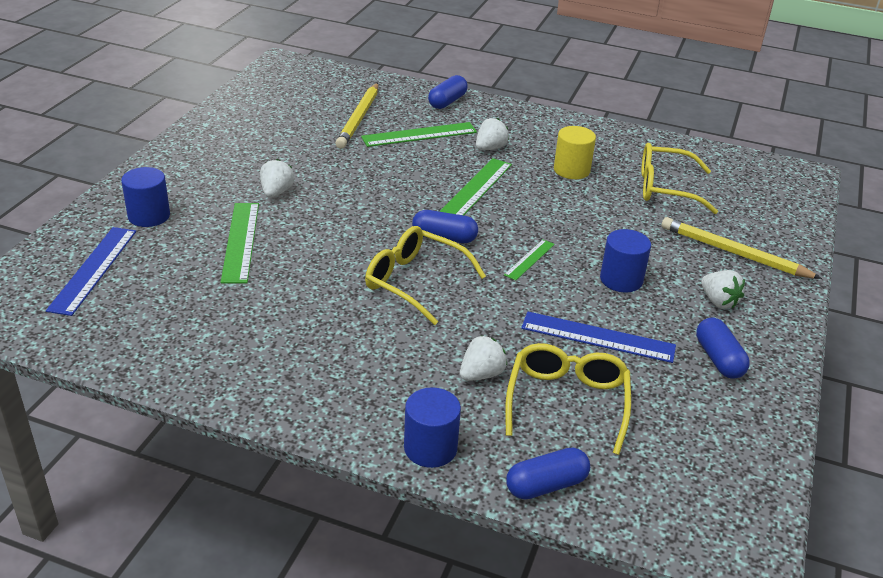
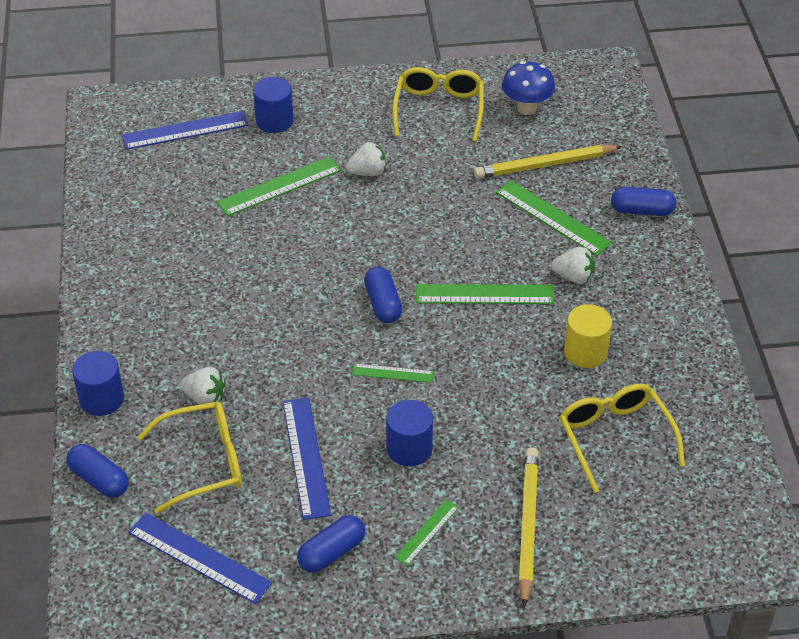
camera: 65 degrees right, 10 degrees up
yellow glasses [365,226,486,325] -> yellow glasses moved to [392,67,484,141]
white strawberry [701,270,745,309] -> green ruler [395,500,459,566]
none -> blue ruler [128,513,272,604]
none -> blue mushroom [502,61,555,115]

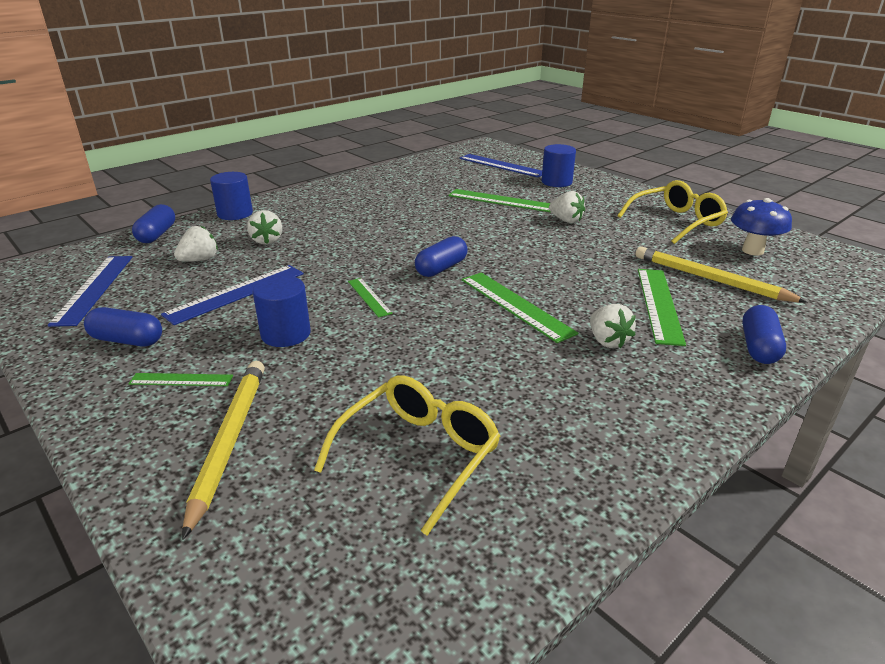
camera: 55 degrees right, 15 degrees down
yellow glasses [138,401,242,513] -> white strawberry [174,225,218,262]
yellow pencil [518,447,539,608] -> yellow pencil turned 60 degrees counterclockwise [182,361,265,540]
yellow cylinder [564,304,612,368] -> none
blue capsule [611,187,676,216] -> blue capsule turned 45 degrees clockwise [742,305,786,364]

